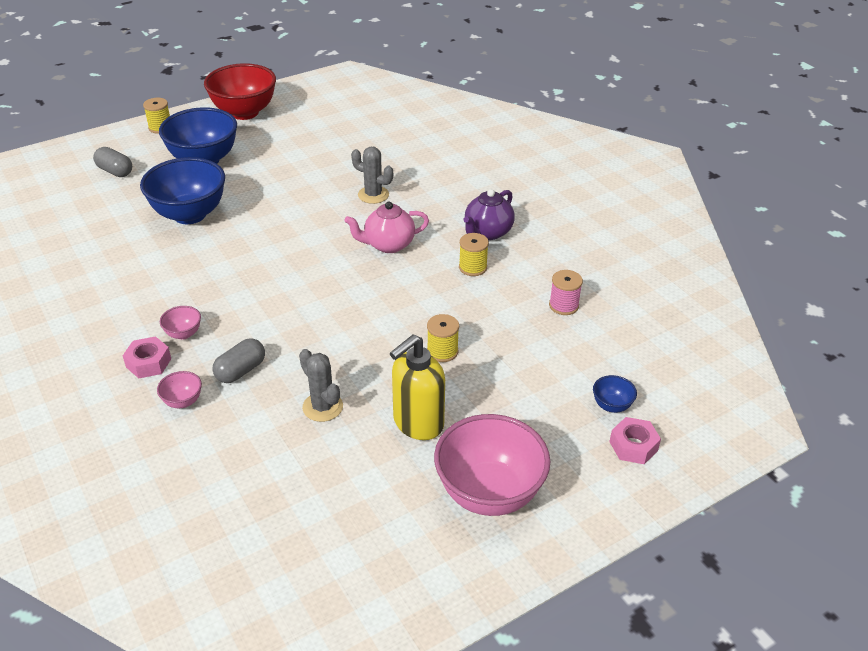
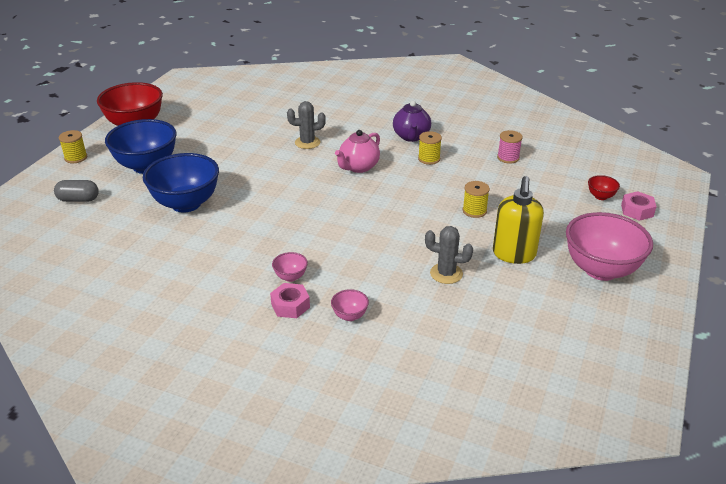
camera: 35 degrees left, 5 degrees down
grey capsule [212,338,265,383] -> none
blue bowl [593,375,637,413] -> red bowl [588,175,620,200]

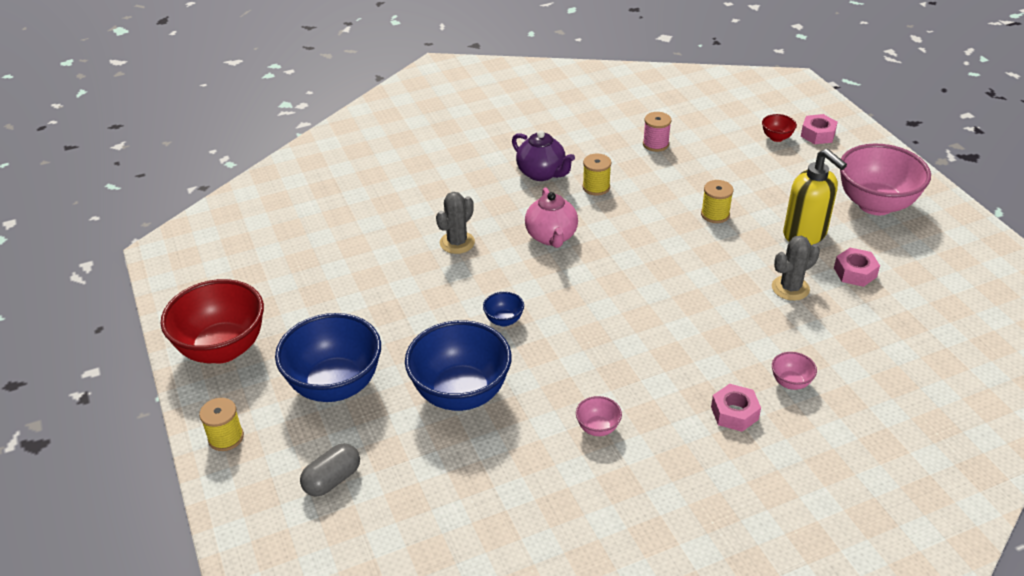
camera: 45 degrees left, 5 degrees up
pink bowl [272,252,308,282] -> pink bowl moved to [576,396,622,436]
none -> blue bowl [483,292,524,326]
none -> pink nut [834,248,880,287]

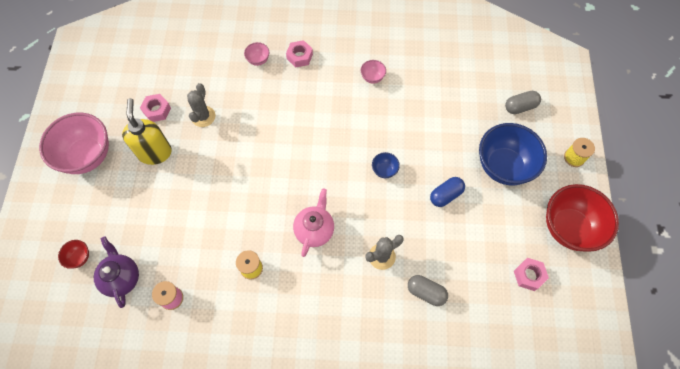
camera: 155 degrees left, 25 degrees up
blue bowl [405,320,512,411] -> none
purple teapot [512,130,575,181] -> purple teapot moved to [94,237,139,308]
yellow spool [701,180,734,223] -> none
grey cactus [772,236,820,301] -> grey cactus turned 75 degrees counterclockwise [187,83,216,127]
pink nut [801,114,838,144] -> pink nut moved to [514,258,549,291]
none -> grey capsule [408,275,448,306]
none -> blue capsule [430,177,465,207]

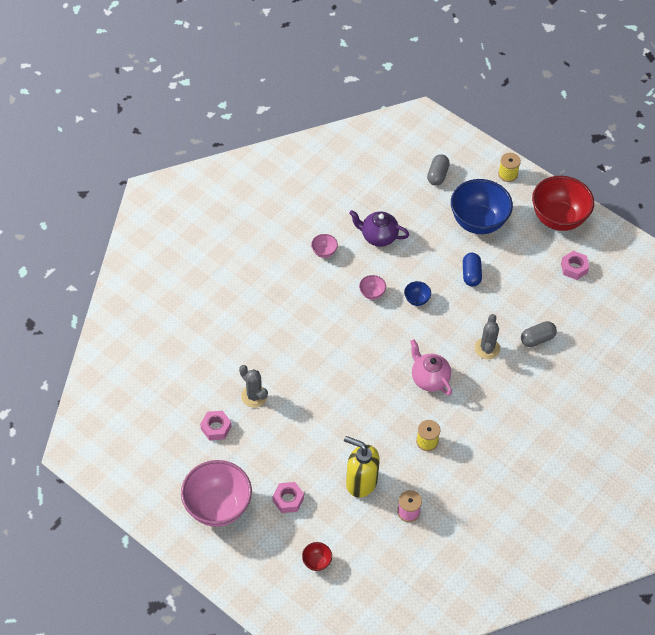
camera: 55 degrees left, 10 degrees down
purple teapot [94,237,139,308] -> purple teapot moved to [349,210,409,247]
yellow soap dispenser [122,98,172,165] -> yellow soap dispenser moved to [344,436,380,498]
pink bowl [244,42,269,66] -> pink bowl moved to [359,275,386,300]
pink nut [286,40,313,68] -> pink nut moved to [273,482,304,513]

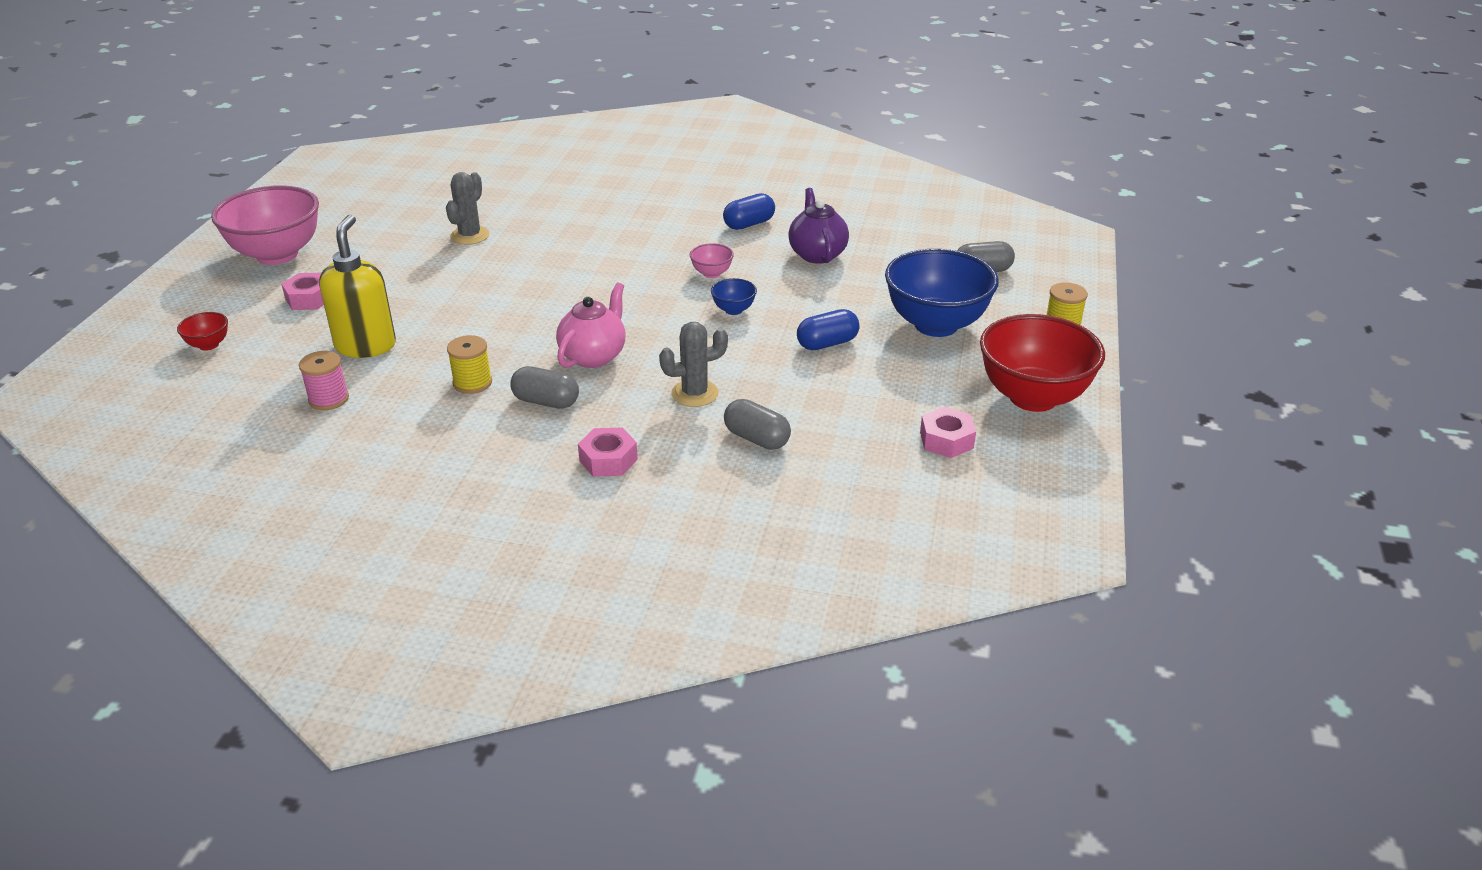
camera: 65 degrees right, 20 degrees down
pink nut [200,410,232,441] -> pink nut moved to [578,427,638,477]
pink bowl [311,234,338,258] -> blue capsule [723,193,775,230]
none -> grey capsule [510,366,579,409]

